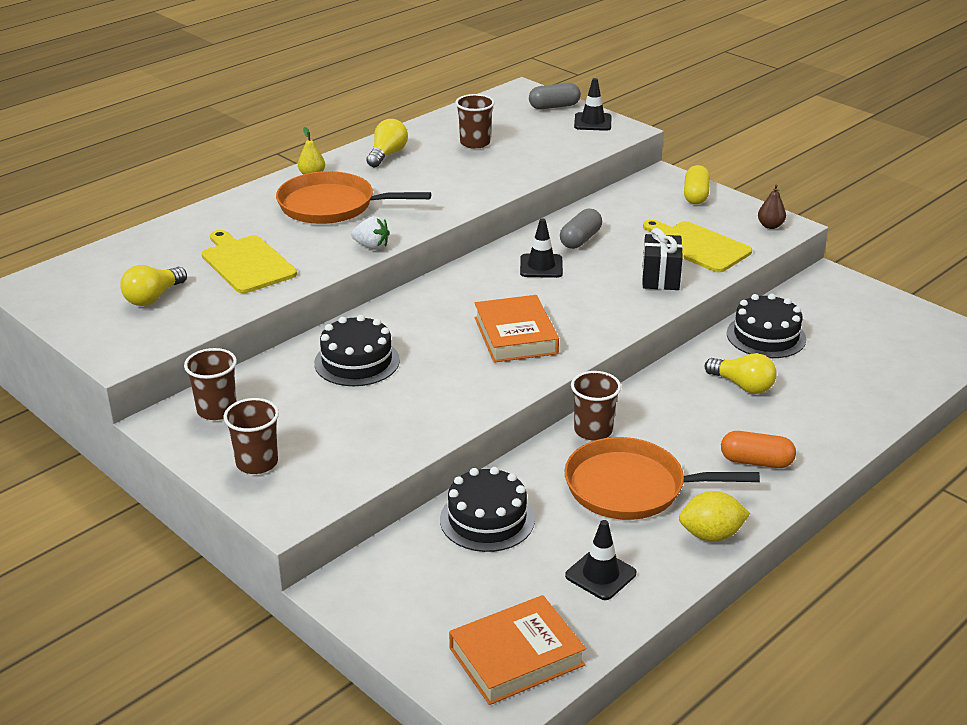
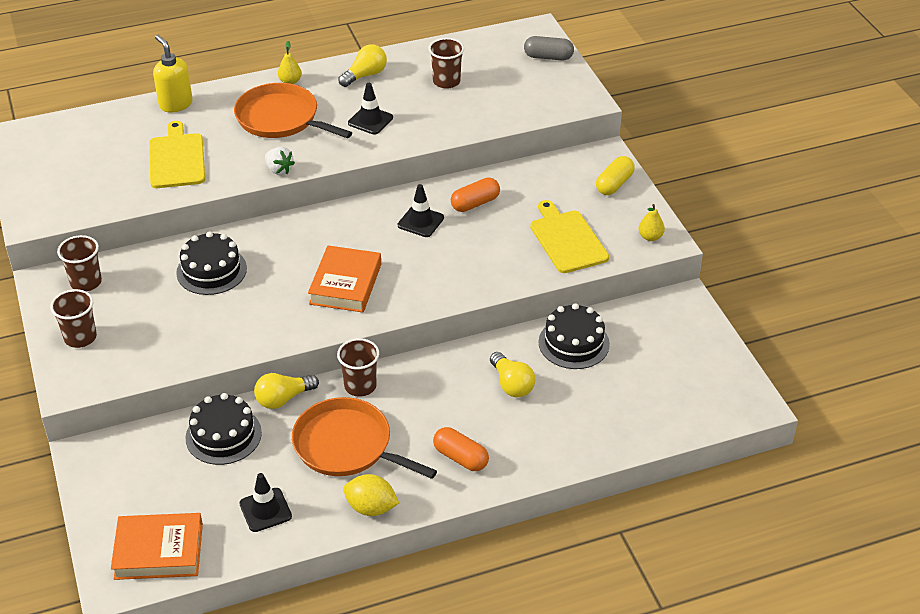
camera: 25 degrees right, 10 degrees up
yellow light bulb [120,265,187,306] -> yellow light bulb moved to [254,373,319,409]
grey capsule [560,208,602,249] -> orange capsule [451,178,500,212]
black traffic cone [574,78,611,131] -> black traffic cone moved to [348,83,393,134]
black gift [642,228,683,290] -> none
brown pear [758,184,786,229] -> yellow pear [638,204,665,241]
none -> yellow soap dispenser [153,35,193,113]

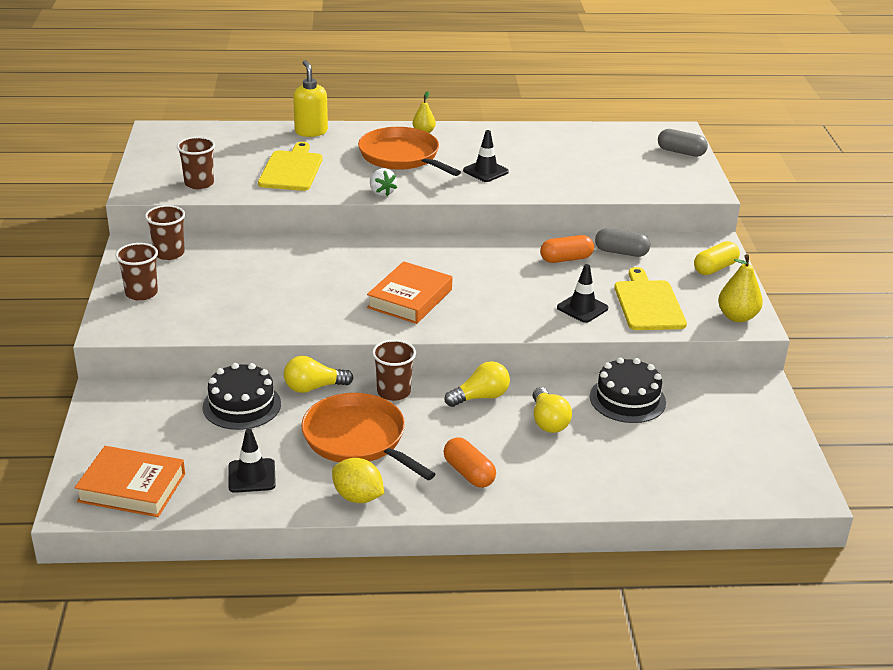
camera: 15 degrees right, 10 degrees down
black cake [176,231,247,295] -> none
yellow light bulb [338,44,387,87] -> yellow light bulb moved to [444,361,510,407]
black traffic cone [398,184,444,237] -> black traffic cone moved to [557,264,608,323]
brown cup [428,38,464,89] -> brown cup moved to [177,137,215,189]
yellow pear [638,204,665,241] -> yellow pear [718,254,763,322], size x1.56
none -> grey capsule [595,228,650,257]

